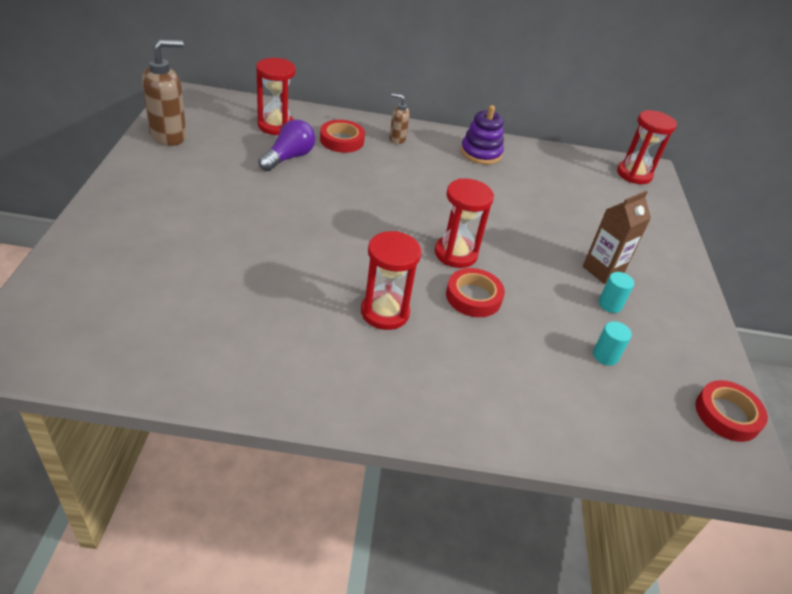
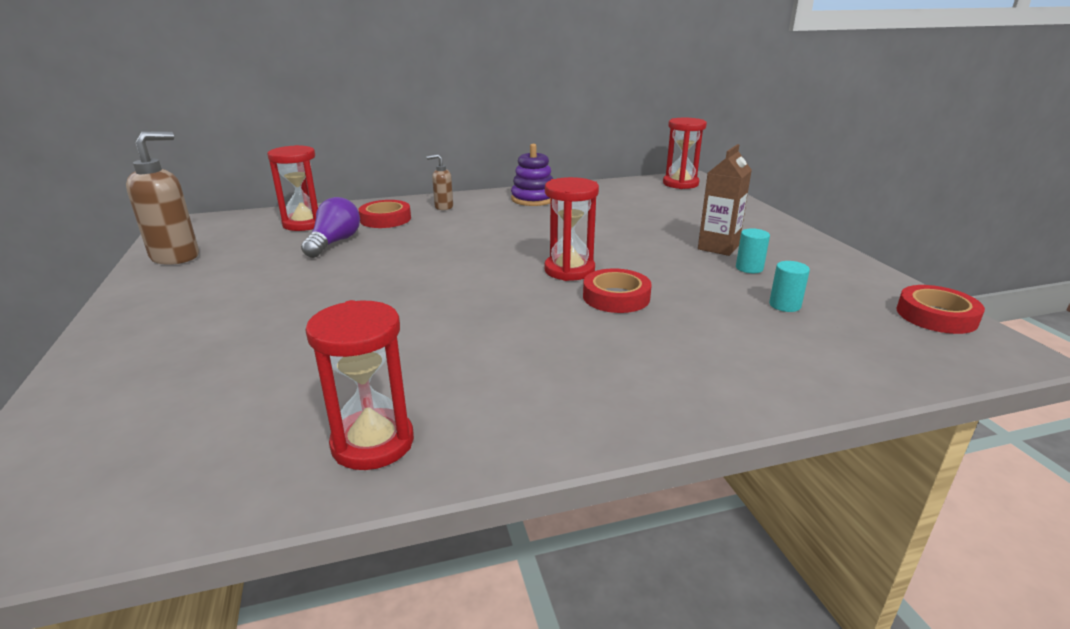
camera: 15 degrees left, 15 degrees down
red hourglass [361,231,422,330] -> red hourglass moved to [305,300,414,470]

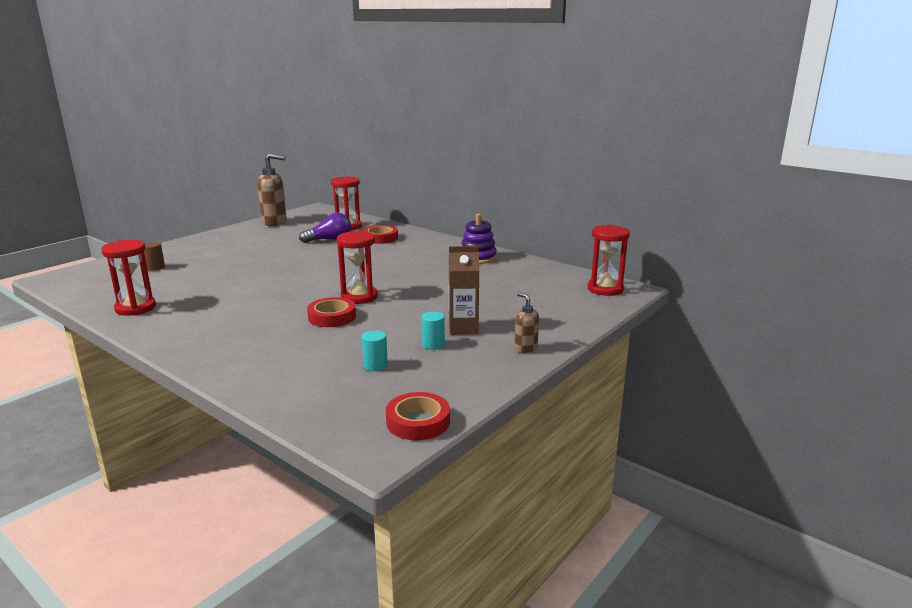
camera: 55 degrees right, 5 degrees down
brown soap dispenser [427,154,453,210] -> brown soap dispenser moved to [514,292,539,353]
none -> brown cylinder [144,242,165,271]

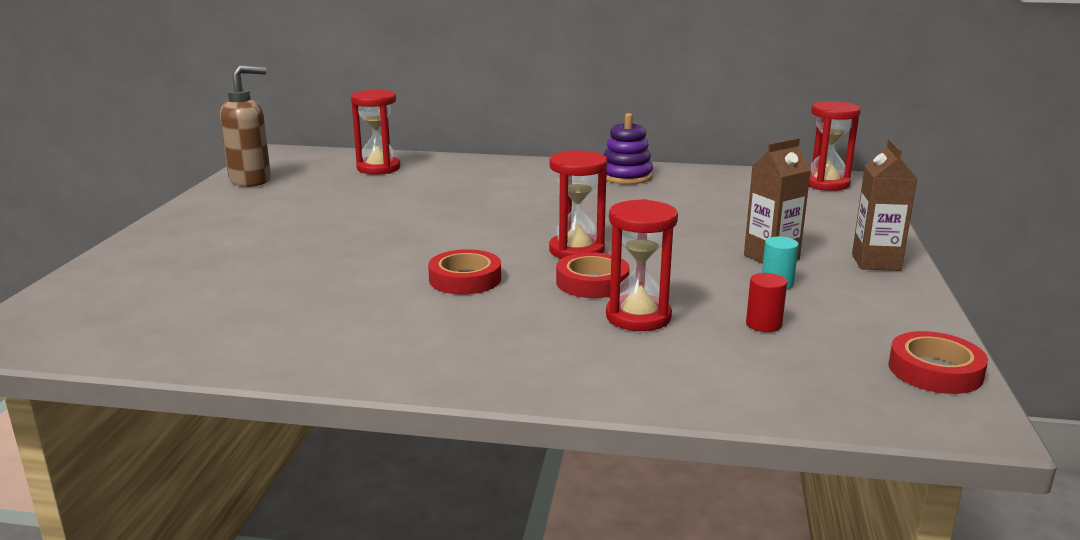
camera: 30 degrees left, 0 degrees up
red hourglass [101,240,156,316] -> red hourglass moved to [606,199,678,331]
brown cylinder [144,242,165,271] -> none
purple light bulb [299,213,351,243] -> none
turquoise cylinder [362,330,388,371] -> red cylinder [746,273,787,332]
red tape [363,225,398,244] -> red tape moved to [428,249,501,295]
brown soap dispenser [514,292,539,353] -> brown carton [852,139,917,271]

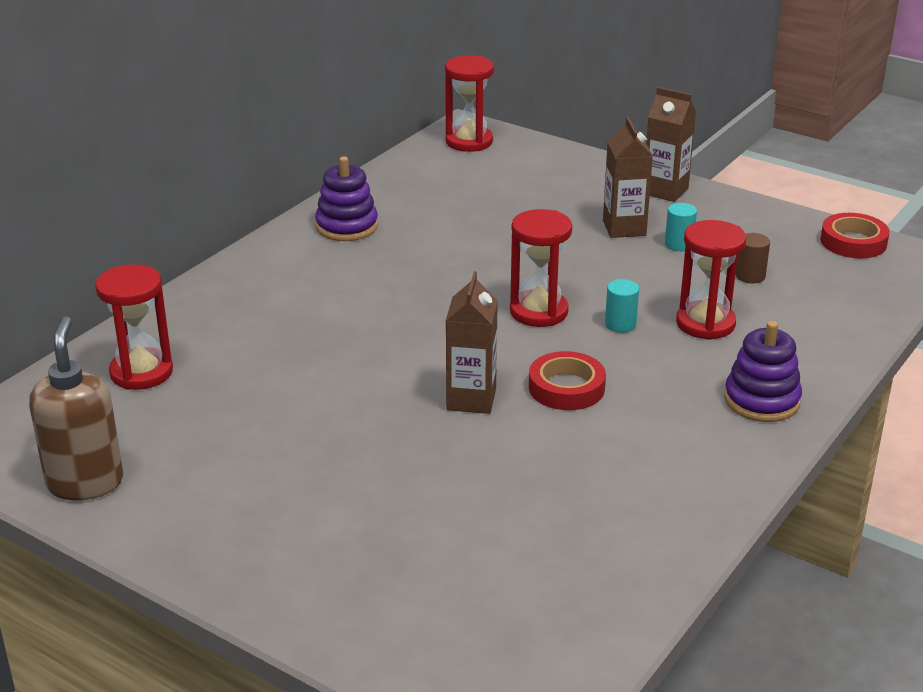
camera: 65 degrees left, 10 degrees up
red tape [556,252,629,298] -> turquoise cylinder [605,279,639,333]
red cylinder [746,273,787,332] -> brown cylinder [735,233,770,283]
none -> brown carton [446,271,498,414]
none -> purple stacking toy [724,321,802,422]

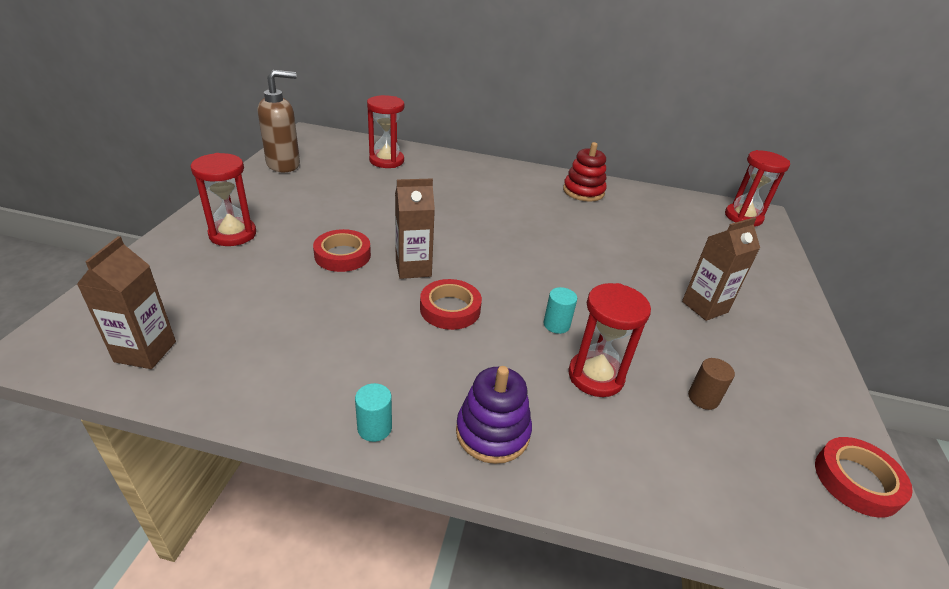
camera: 65 degrees right, 5 degrees up
purple stacking toy [315,156,378,241] -> red stacking toy [563,142,607,202]
red hourglass [510,209,572,327] -> red hourglass moved to [191,153,256,246]
brown carton [646,87,696,202] -> brown carton moved to [77,236,176,369]
turquoise cylinder [665,203,697,251] -> turquoise cylinder moved to [355,383,392,442]
none -> red tape [313,229,371,272]

